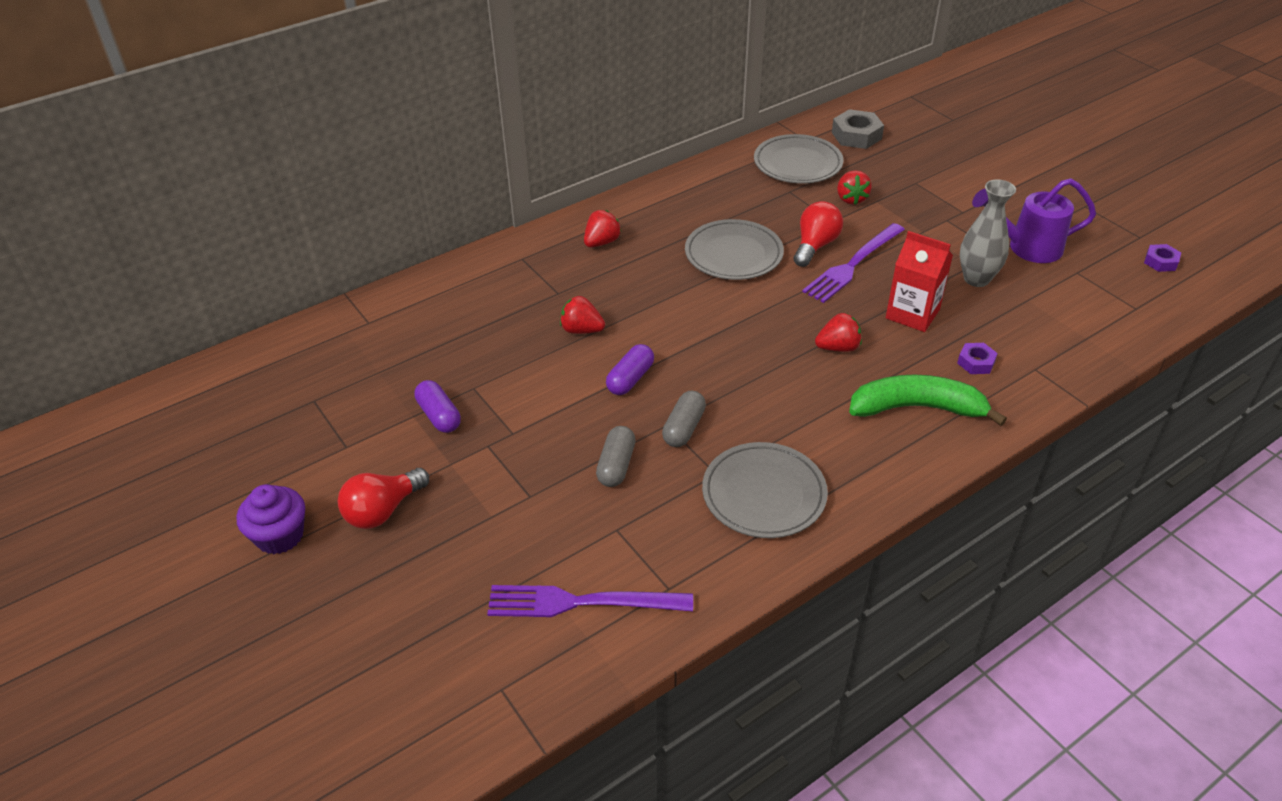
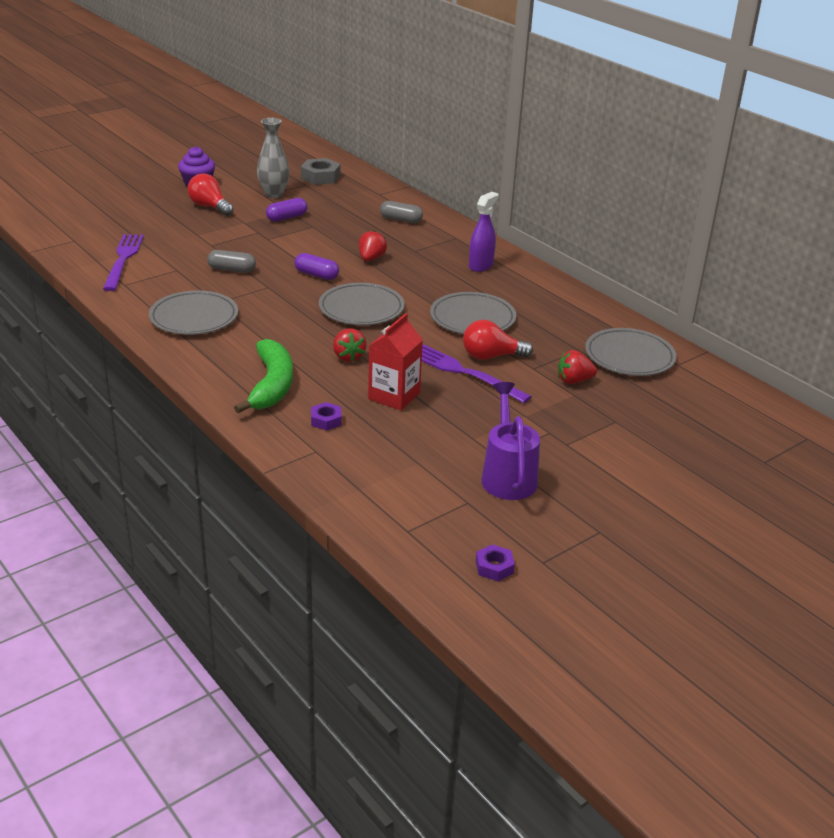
camera: 85 degrees right, 10 degrees down
red strawberry [584,210,621,247] -> purple spray bottle [469,192,498,272]
grey capsule [662,390,706,447] -> grey capsule moved to [380,201,423,223]
red light bulb [794,201,843,267] -> red light bulb turned 150 degrees clockwise [463,320,533,360]
grey nut [832,109,884,149] -> grey nut moved to [301,158,340,185]
grey vase [960,179,1016,287] -> grey vase moved to [257,118,289,198]
none -> grey plate [319,283,405,325]

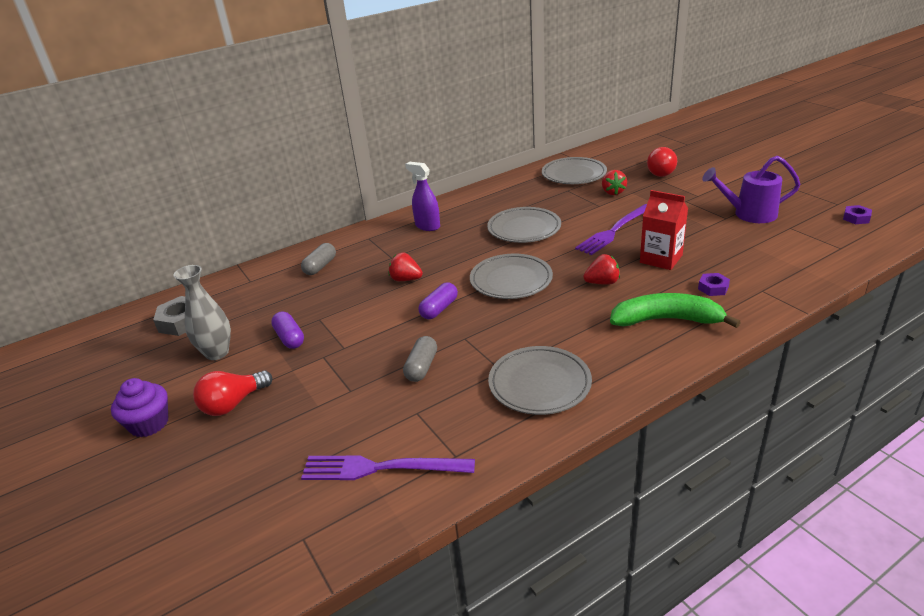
camera: 80 degrees left, 0 degrees up
red light bulb [463,320,533,360] -> red light bulb moved to [647,147,677,177]

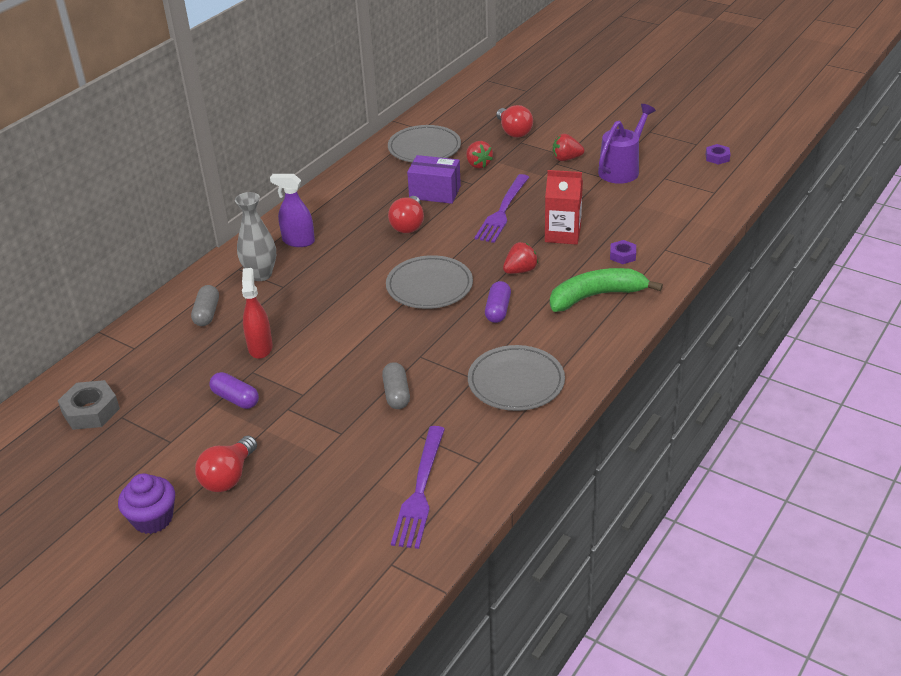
camera: 25 degrees left, 5 degrees up
grey vase [173,265,231,360] -> grey vase moved to [235,192,276,281]
purple fork [301,455,475,480] -> purple fork turned 60 degrees counterclockwise [391,426,445,549]
red strawberry [389,253,423,281] -> red strawberry moved to [553,134,584,161]
purple capsule [418,282,458,319] -> purple capsule moved to [485,281,511,323]
grey plate [487,207,561,243] -> red light bulb [388,196,424,233]
purple watering can [702,156,801,223] -> purple watering can turned 150 degrees clockwise [598,104,656,184]
none -> red spray bottle [242,268,273,359]
none -> purple box [407,155,461,204]

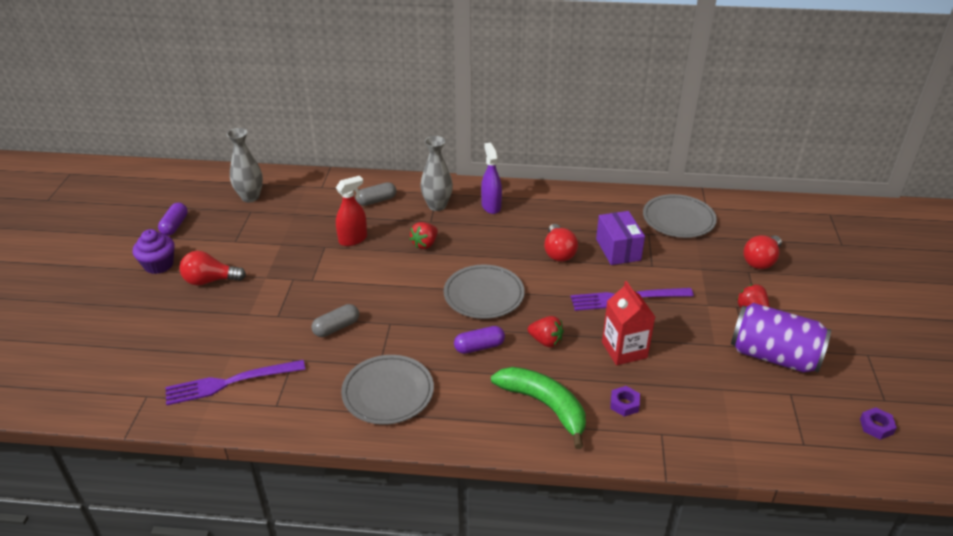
camera: 60 degrees right, 0 degrees up
grey nut [58,380,120,430] -> grey vase [227,128,263,202]
purple capsule [209,372,259,409] -> purple capsule moved to [158,203,188,236]
red light bulb [388,196,424,233] -> red light bulb turned 75 degrees counterclockwise [544,224,578,262]
red strawberry [466,141,493,169] -> red strawberry moved to [410,222,438,249]
purple watering can [598,104,656,184] -> purple can [731,303,831,373]

